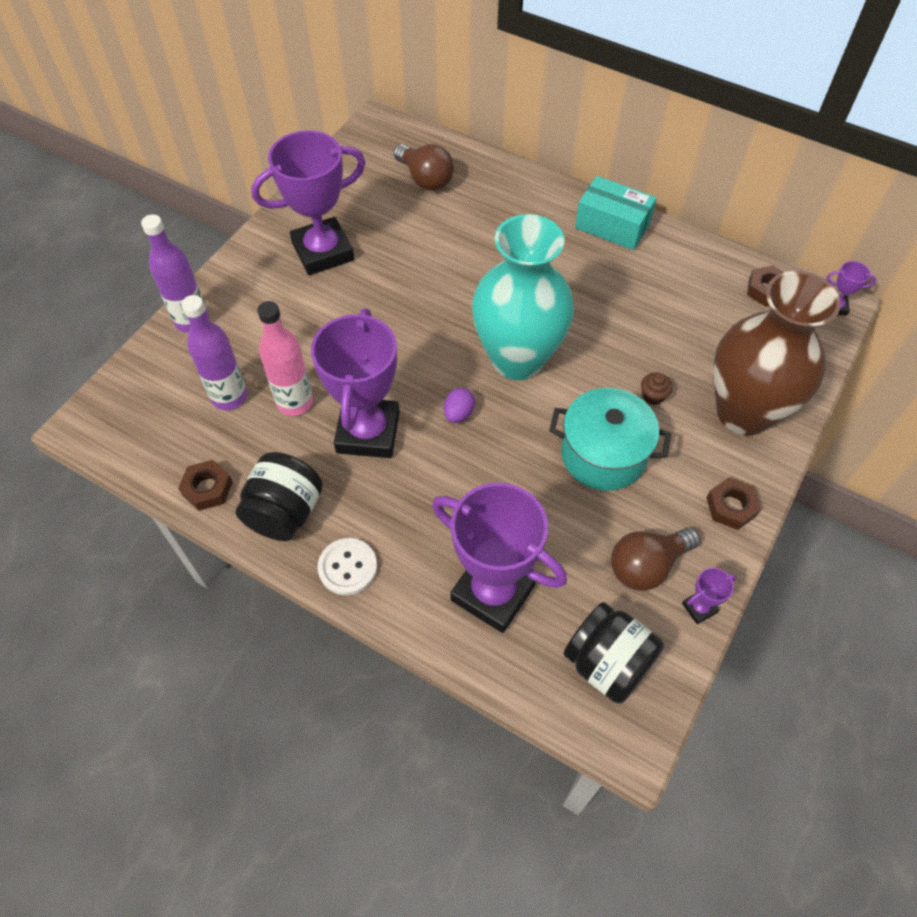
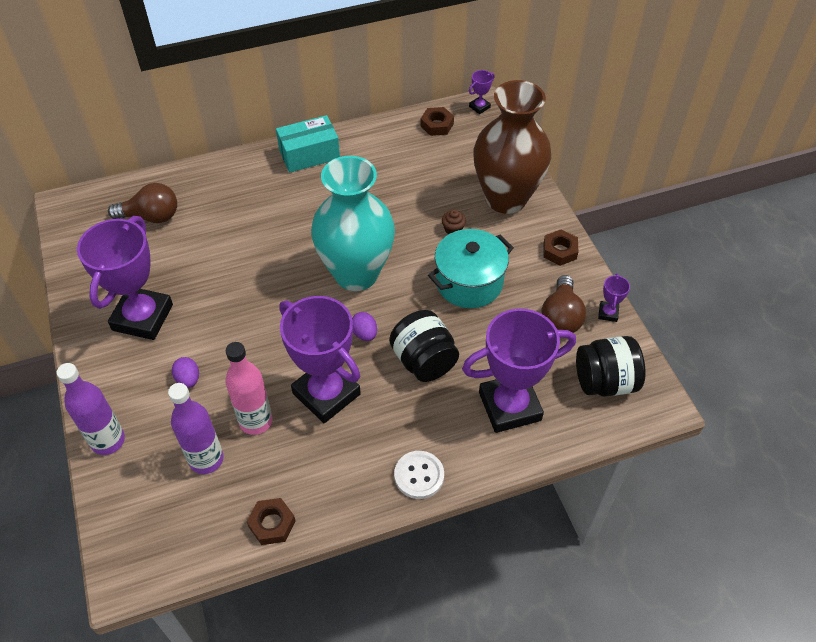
camera: 50 degrees left, 5 degrees down
black jar [236,452,323,541] -> black jar moved to [389,310,459,382]
none -> purple egg [172,357,199,388]

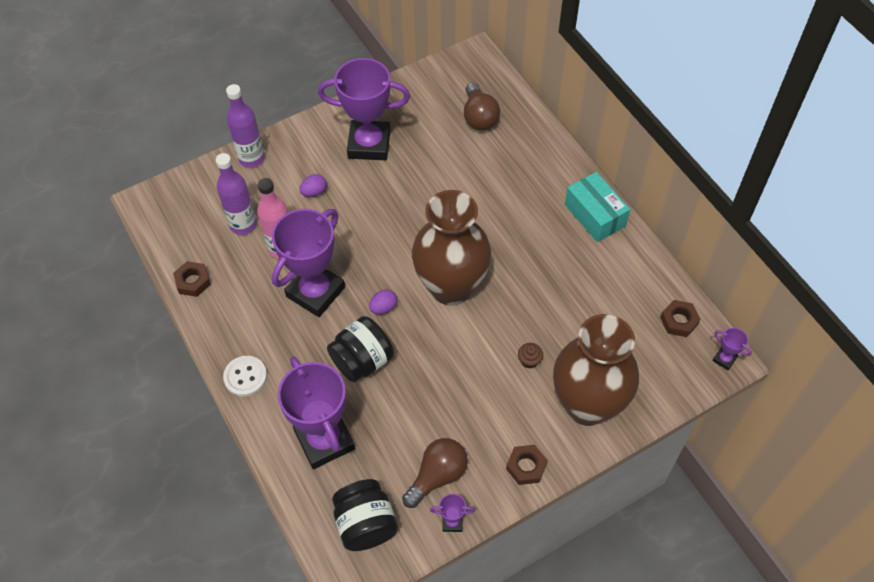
camera: 80 degrees right, 5 degrees up
turquoise vase [311,156,395,291] -> brown vase [412,190,491,306]
turquoise pot [428,229,514,308] -> none
brown light bulb [541,275,586,333] -> brown light bulb turned 135 degrees clockwise [402,438,468,508]

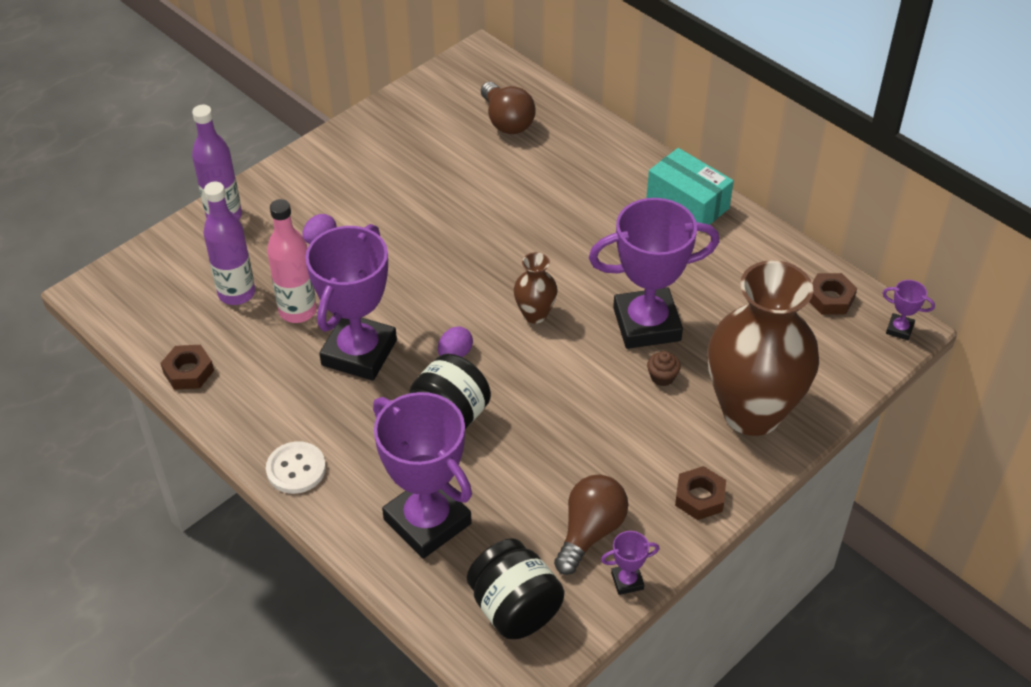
camera: 15 degrees left, 10 degrees down
purple trophy [318,58,410,160] -> purple trophy moved to [589,198,719,349]
brown vase [412,190,491,306] -> brown vase [514,252,558,324], size x0.43

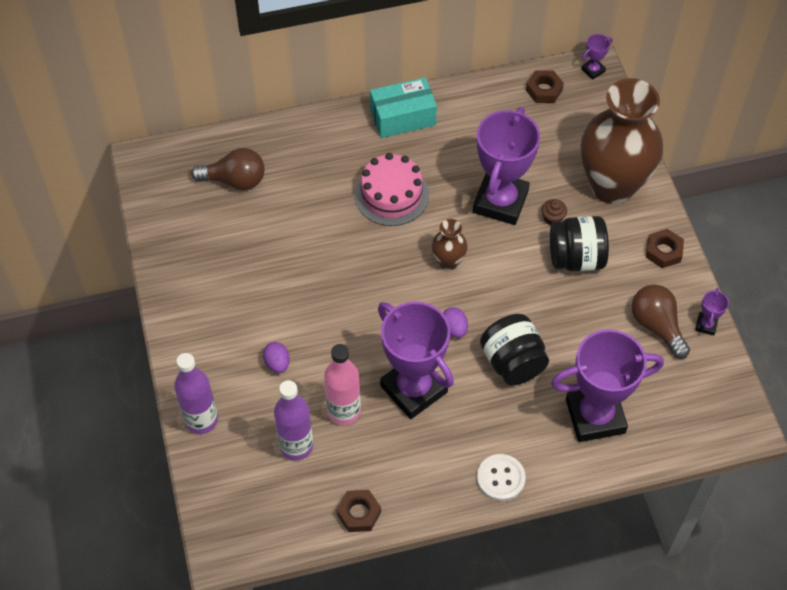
camera: 60 degrees left, 10 degrees up
black jar [467,538,564,639] -> black jar moved to [550,216,609,271]
none -> pink cake [354,153,429,226]

